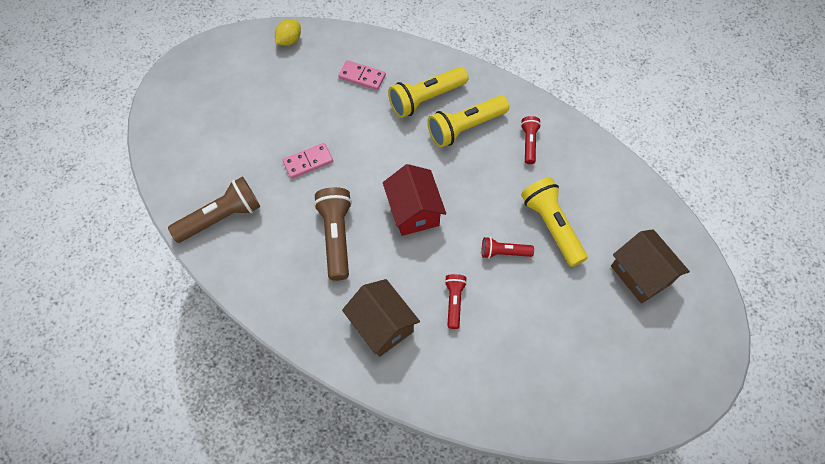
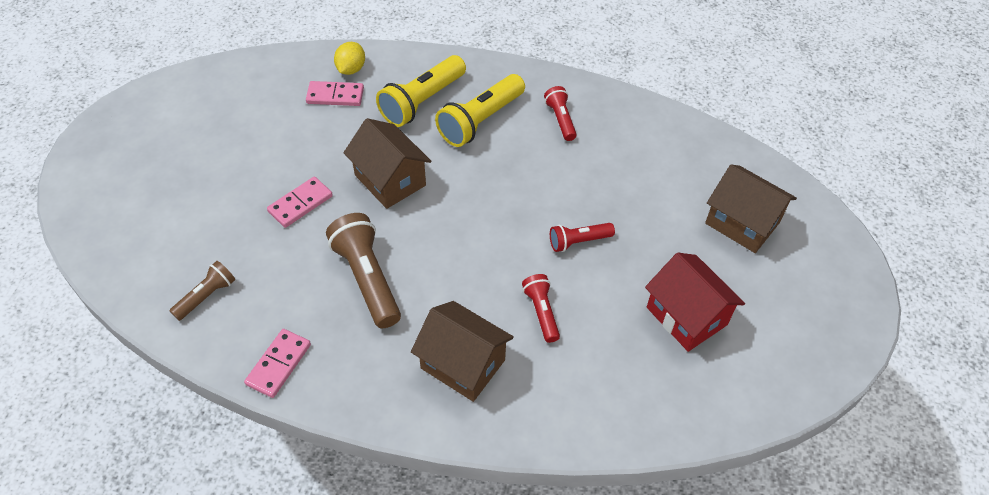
camera: 20 degrees left, 10 degrees down
brown flashlight [168,176,260,243] -> brown flashlight [170,261,235,321], size x0.57
yellow lemon [275,19,301,46] -> yellow lemon moved to [334,42,365,75]
red house [383,164,446,236] -> red house moved to [645,253,745,352]
yellow flashlight [521,177,588,267] -> none
none -> pink domino [244,329,311,398]
none -> brown house [343,118,432,209]

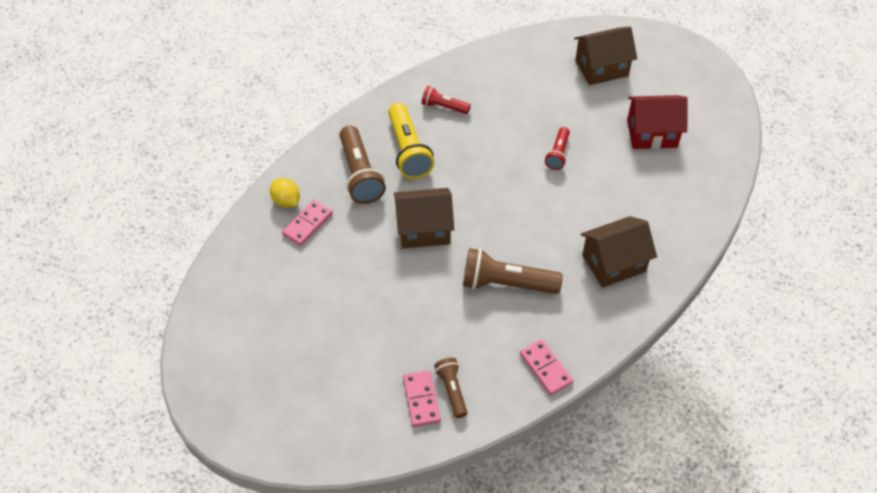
camera: 55 degrees left, 0 degrees up
pink domino [267,177,333,228] -> pink domino moved to [403,370,441,427]
yellow flashlight [376,55,466,127] -> brown flashlight [339,126,386,204]
red flashlight [522,274,560,343] -> none

